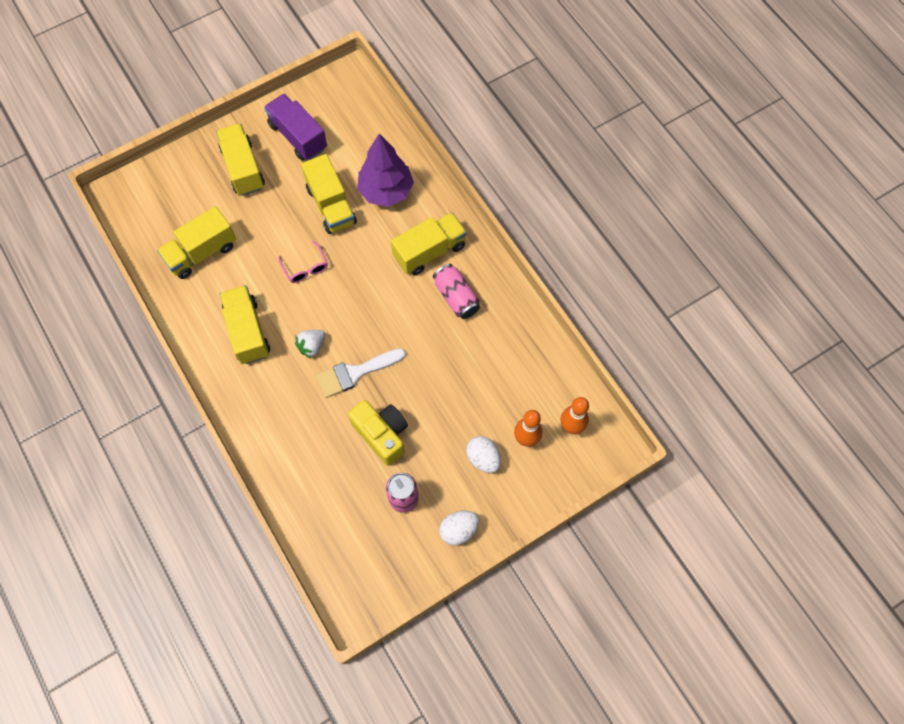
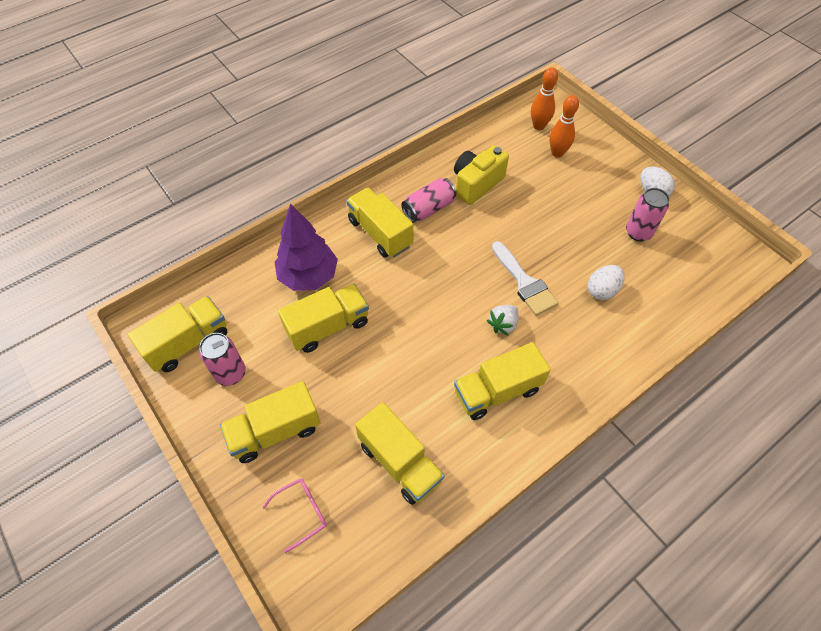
camera: 95 degrees left, 10 degrees down
purple truck [264,94,327,160] -> pink can [199,333,246,386]
pink glasses [278,241,328,283] -> pink glasses moved to [263,478,327,553]
white strawberry [295,330,326,359] -> white strawberry turned 90 degrees clockwise [486,305,518,336]
yellow camera [348,400,408,466] -> yellow camera moved to [454,145,509,205]
white egg [466,436,501,473] -> white egg moved to [588,265,625,300]
none -> yellow truck [127,296,227,372]

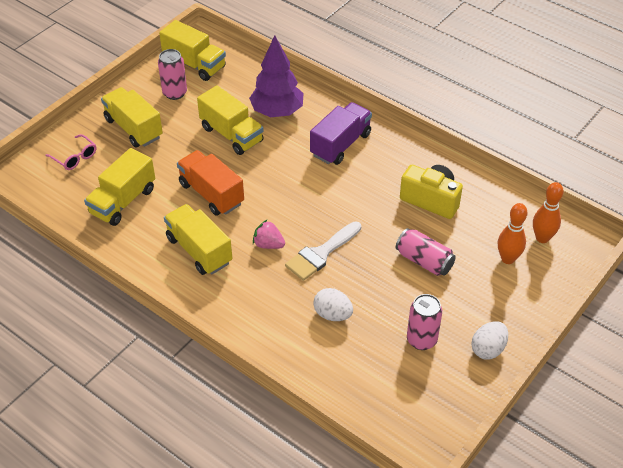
camera: 75 degrees right, 10 degrees down
yellow truck [346,187,414,258] -> purple truck [310,102,372,165]
pink can [401,178,456,222] -> pink can moved to [396,228,456,276]
white strawberry [486,305,518,336] -> pink strawberry [253,220,285,249]
none -> orange truck [177,150,244,216]

